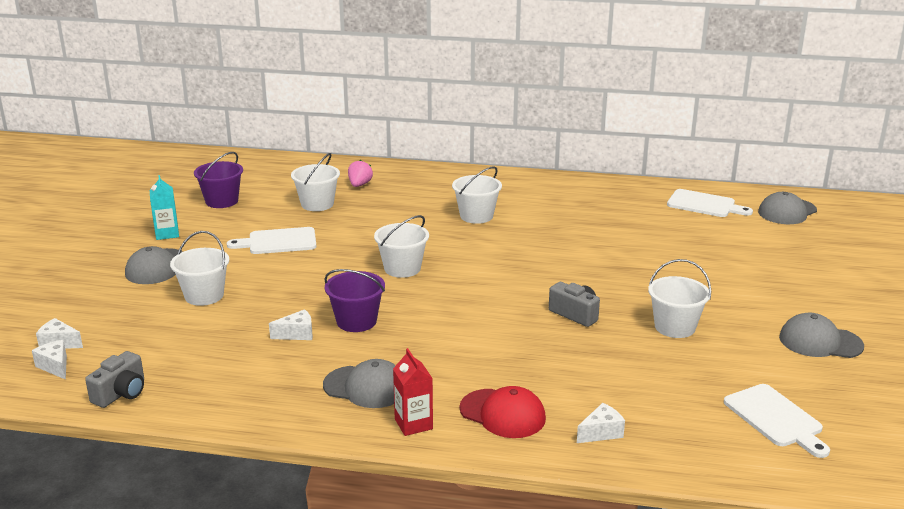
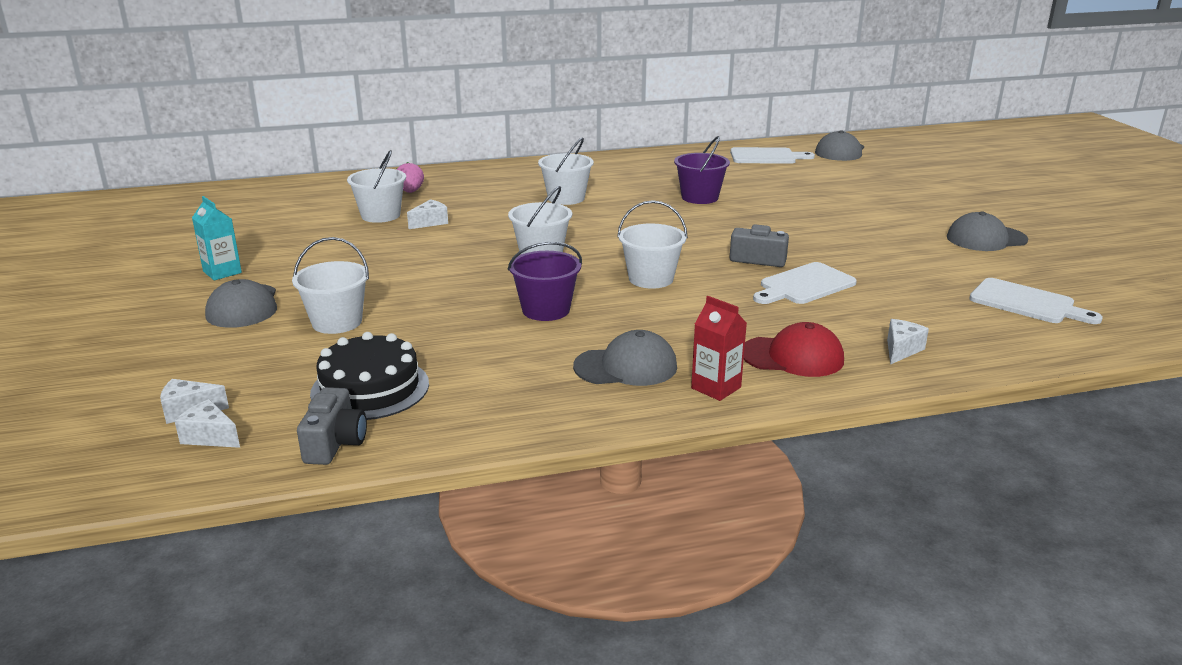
camera: 25 degrees left, 0 degrees up
purple bucket [194,152,243,208] -> purple bucket moved to [674,136,730,204]
white cutting board [227,227,316,254] -> white cutting board moved to [753,262,857,304]
white cheese [269,309,313,340] -> white cheese moved to [407,199,448,229]
white bucket [648,259,711,338] -> white bucket moved to [617,200,688,289]
none -> black cake [310,332,429,420]

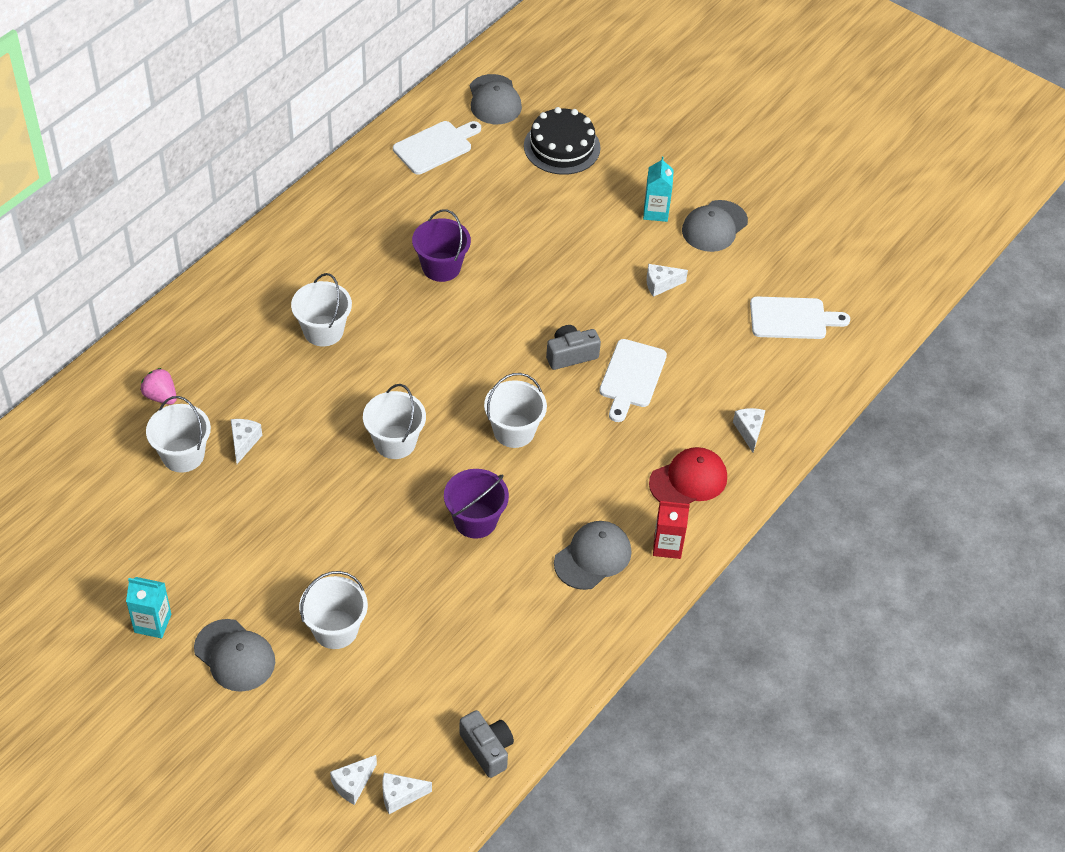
camera: 40 degrees left, 25 degrees up
black cake [310,332,429,420] -> black cake moved to [524,107,601,175]
none -> turquoise carton [643,157,674,222]
none -> white cheese [646,264,688,297]

